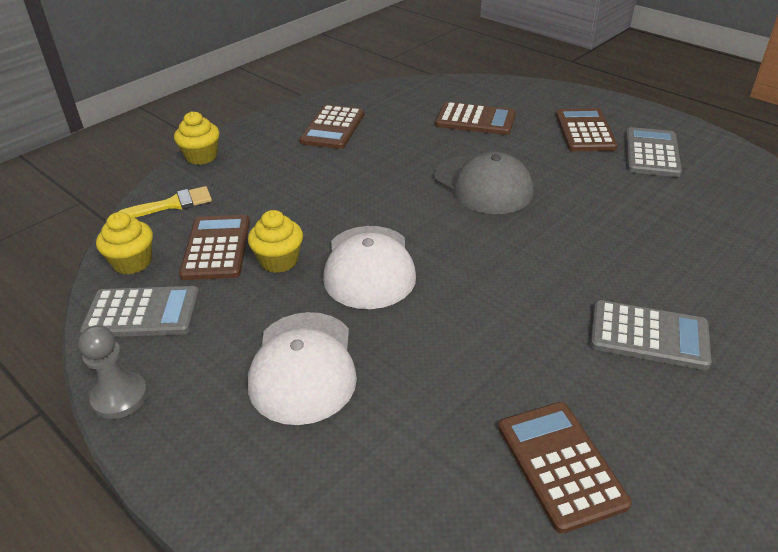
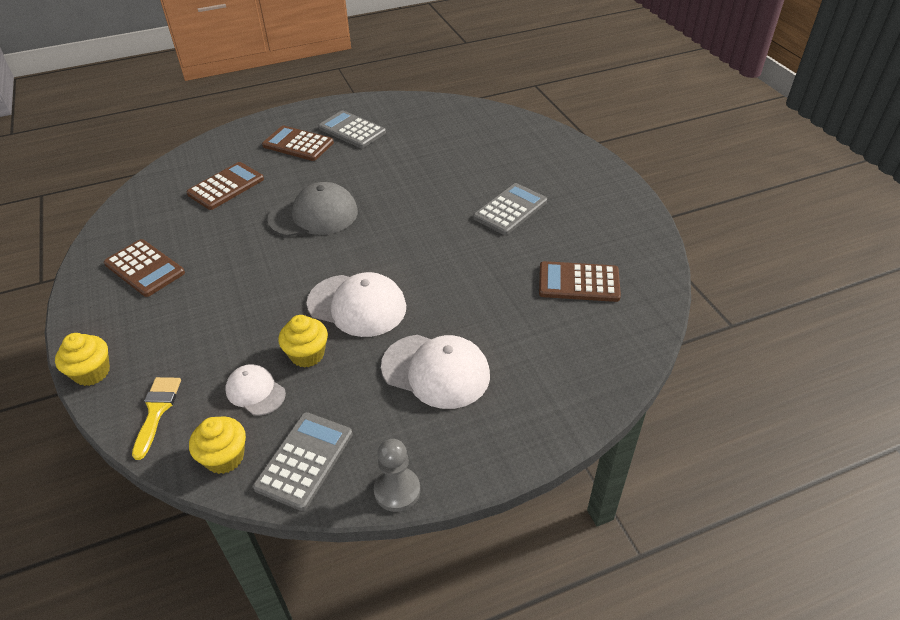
camera: 65 degrees left, 5 degrees up
brown calculator [179,215,250,280] -> white cap [226,364,286,416]

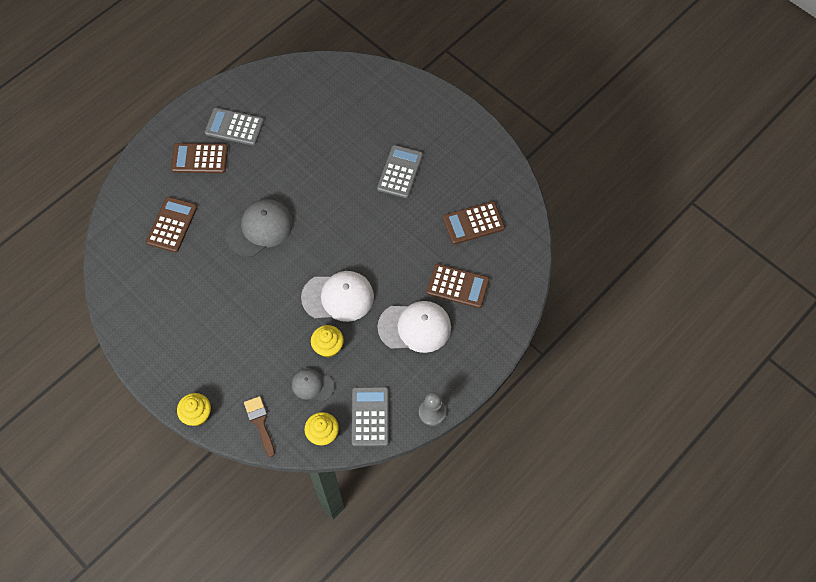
camera: 25 degrees left, 20 degrees up
brown calculator [104,239,185,297] -> brown calculator moved to [427,264,489,308]
yellow brush [132,377,181,460] -> brown brush [244,396,275,457]
white cap [226,364,286,416] -> grey cap [292,369,334,401]

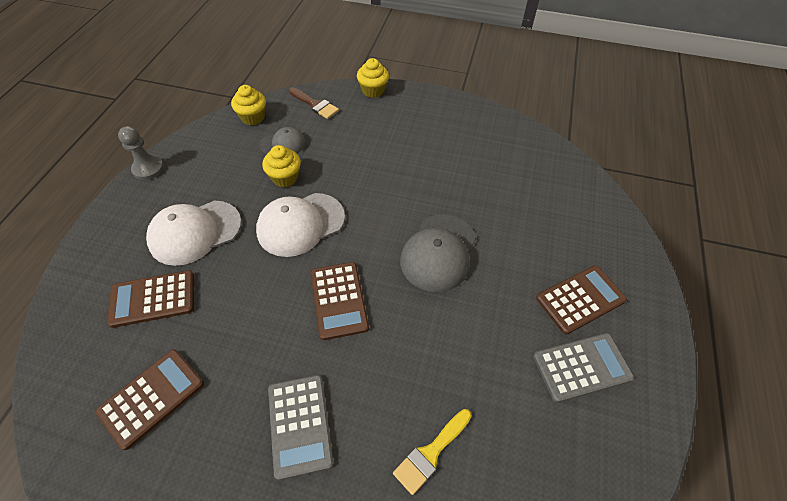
camera: 150 degrees right, 10 degrees down
brown calculator [146,197,197,253] -> brown calculator moved to [310,262,369,340]
grey calculator [352,387,389,446] -> none
none -> yellow brush [393,409,472,495]

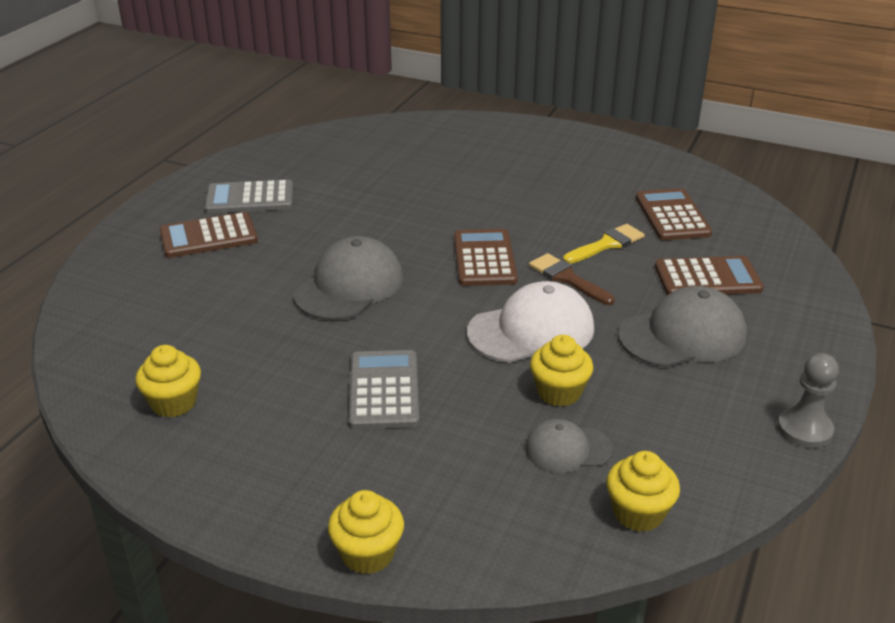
camera: 170 degrees left, 20 degrees down
brown calculator [95,349,204,450] -> brown calculator turned 120 degrees clockwise [636,188,712,240]
white cap [146,200,241,266] -> grey cap [618,286,747,368]
grey calculator [268,375,334,480] -> grey calculator moved to [349,350,419,429]
brown brush [289,87,339,119] -> brown brush moved to [529,253,615,305]
yellow brush [393,409,472,495] -> yellow brush moved to [563,224,645,264]
none -> yellow cupcake [135,345,201,417]

